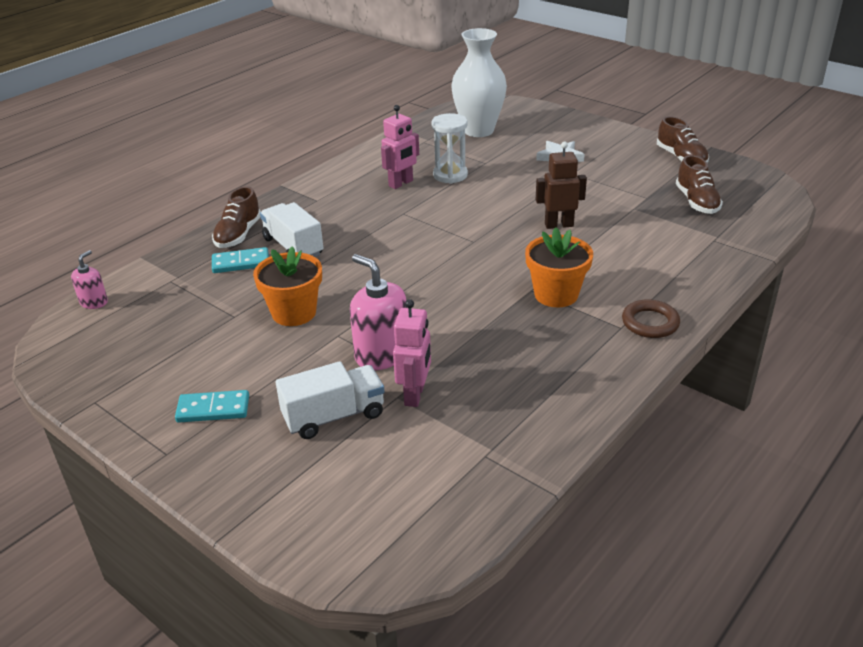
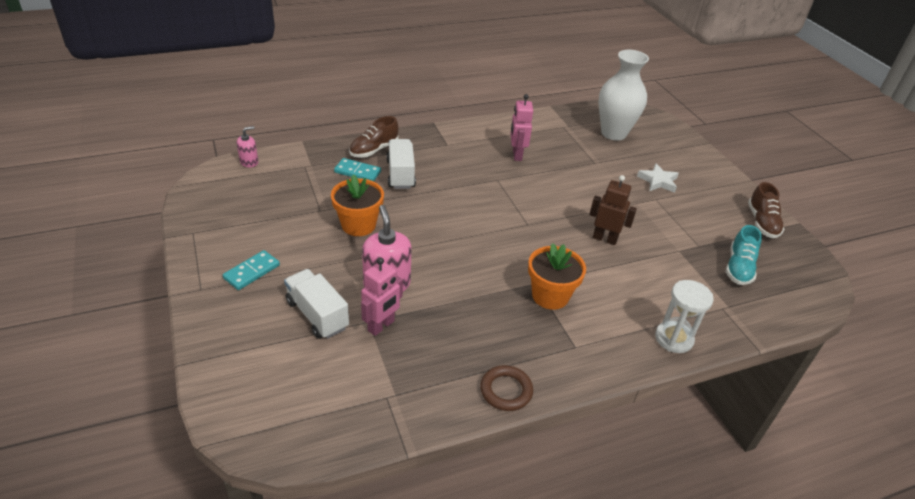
camera: 25 degrees right, 5 degrees up
turquoise domino [175,390,249,423] -> turquoise domino turned 75 degrees counterclockwise [223,250,280,290]
white truck [276,361,385,439] -> white truck turned 135 degrees counterclockwise [284,269,349,339]
pink robot [381,105,419,189] -> pink robot turned 105 degrees clockwise [510,94,533,161]
white hourglass [431,113,468,184] -> white hourglass moved to [655,280,714,353]
brown ring [622,299,680,338] -> brown ring moved to [480,365,533,411]
brown shoe [676,155,723,214] -> turquoise shoe [726,225,762,285]

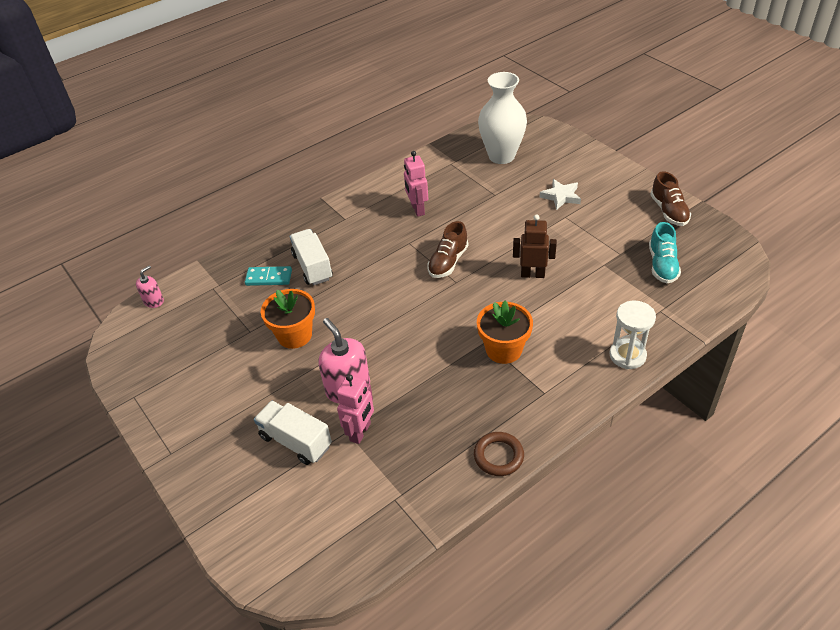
camera: 10 degrees left, 5 degrees up
turquoise domino [223,250,280,290] -> none
brown shoe [349,116,399,158] -> brown shoe moved to [427,221,468,278]

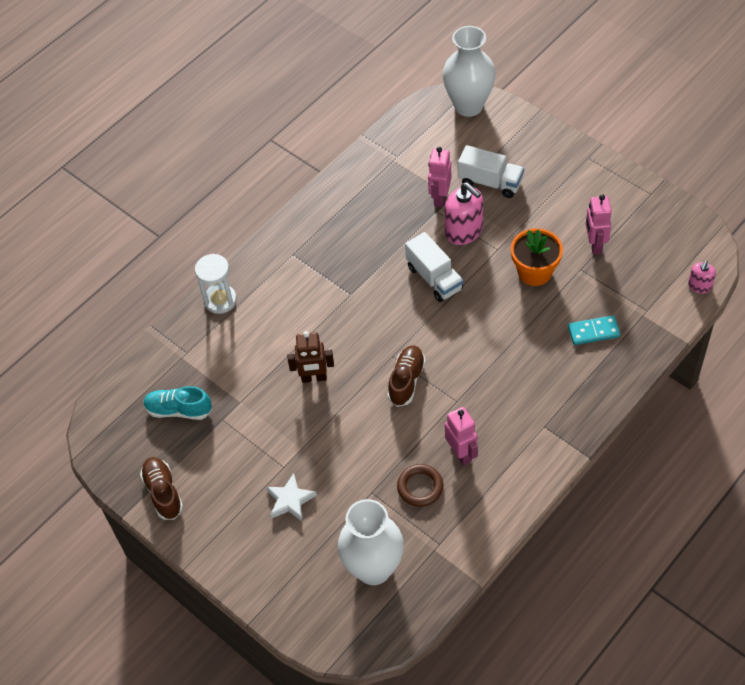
camera: 170 degrees right, 10 degrees up
white truck [290,229,333,285] -> white truck moved to [405,232,463,302]
brown ring [474,432,524,476] -> brown ring moved to [397,464,443,507]
orange flower pot [477,301,533,364] -> none
turquoise shoe [649,222,681,283] -> turquoise shoe turned 75 degrees counterclockwise [143,386,212,420]
none -> white vase [443,26,496,117]
none -> pink robot [586,194,612,255]

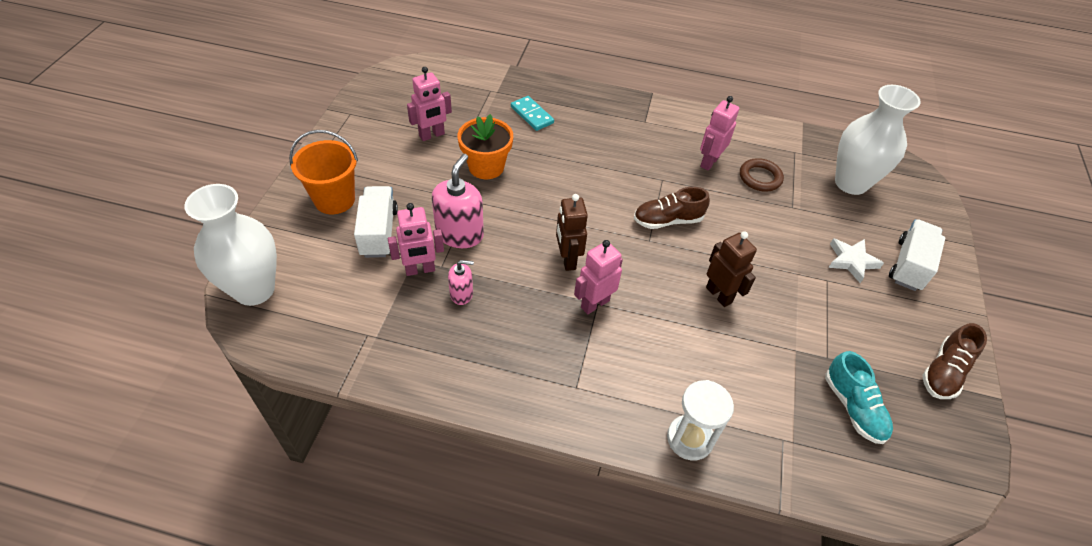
camera: 125 degrees left, 5 degrees down
white truck [405,232,463,302] -> white truck moved to [889,219,945,291]
pink soap dispenser [688,261,716,294] -> pink soap dispenser moved to [448,260,474,305]
none -> orange bucket [289,130,358,214]
none -> brown robot [556,194,588,271]
none -> pink robot [574,240,623,314]

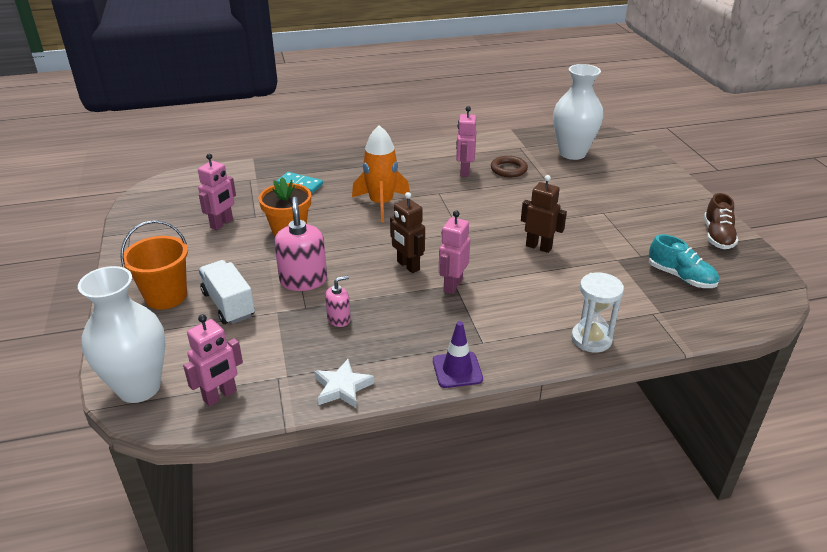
camera: 25 degrees left, 15 degrees down
pink robot [388,203,444,276] -> pink robot moved to [183,314,243,407]
brown shoe [634,187,710,229] -> none
white star [828,238,884,283] -> white star moved to [314,359,374,409]
white truck [889,219,945,291] -> none
none -> orange rocket [352,125,410,222]
none -> purple traffic cone [433,321,483,388]

